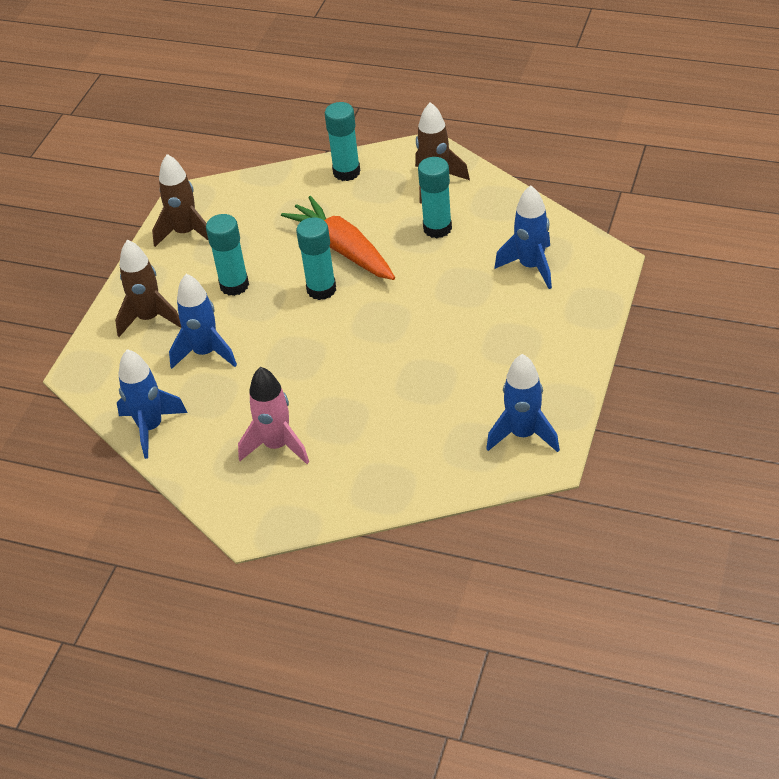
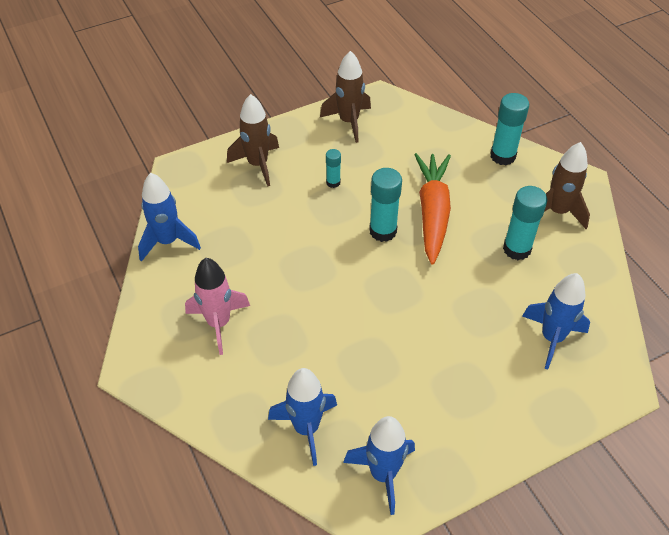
camera: 40 degrees right, 5 degrees up
blue rocket [169,274,237,369] -> blue rocket moved to [268,368,337,466]
turquoise glue stick [206,214,249,296] -> turquoise glue stick [326,149,341,188], size x0.55

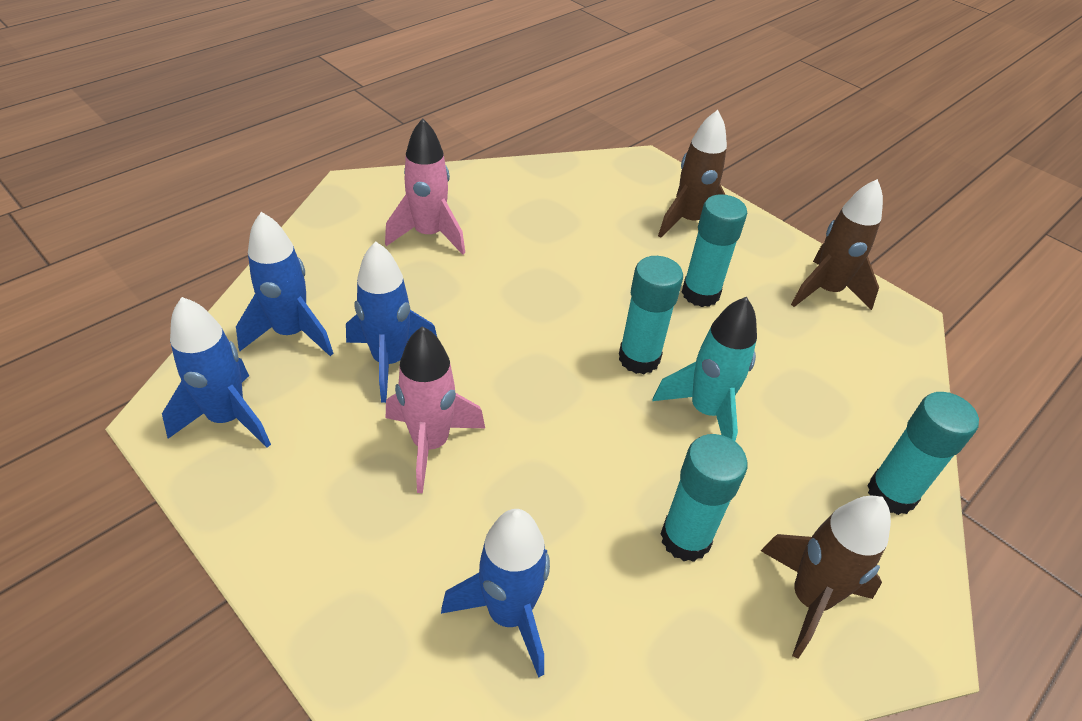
camera: 70 degrees right, 5 degrees down
blue rocket [138,173,201,262] -> blue rocket moved to [346,241,437,403]
turquoise glue stick [326,149,341,188] -> turquoise glue stick [682,194,747,307], size x1.83
orange carrot [414,153,451,265] -> turquoise rocket [652,297,757,441]
none -> pink rocket [386,326,485,494]

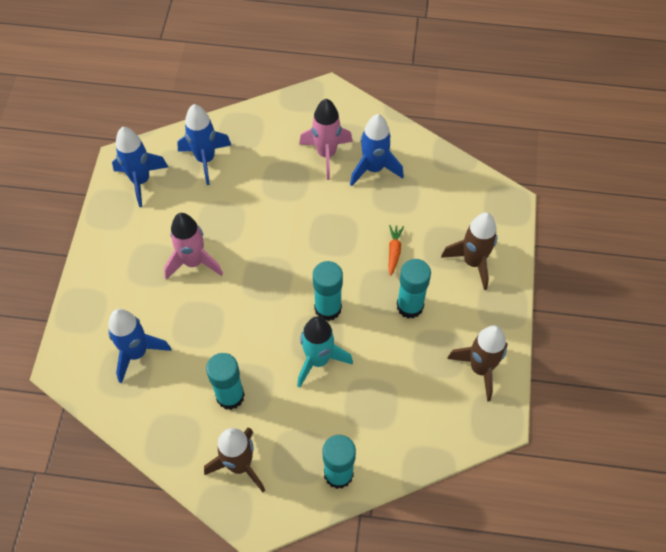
camera: 55 degrees right, 15 degrees up
blue rocket [346,241,437,403] -> blue rocket moved to [350,114,404,186]
none -> orange carrot [388,225,404,276]

